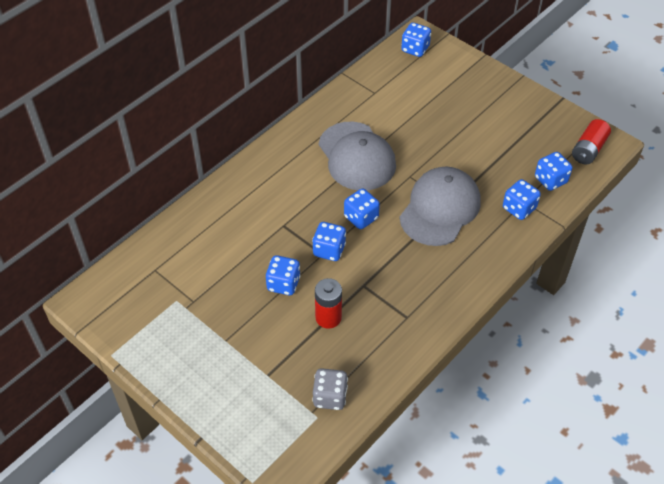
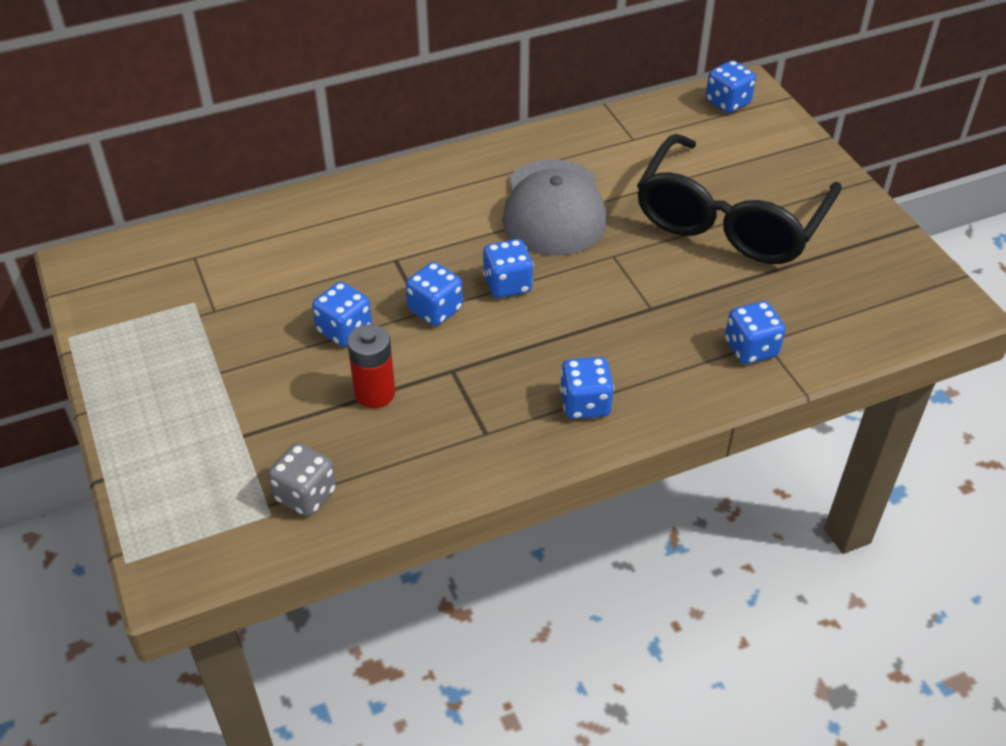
camera: 25 degrees right, 5 degrees down
grey cap [400,167,481,246] -> none
blue dice [535,152,572,191] -> blue dice moved to [560,357,614,419]
red battery [572,119,611,164] -> none
none -> black glasses [637,134,842,264]

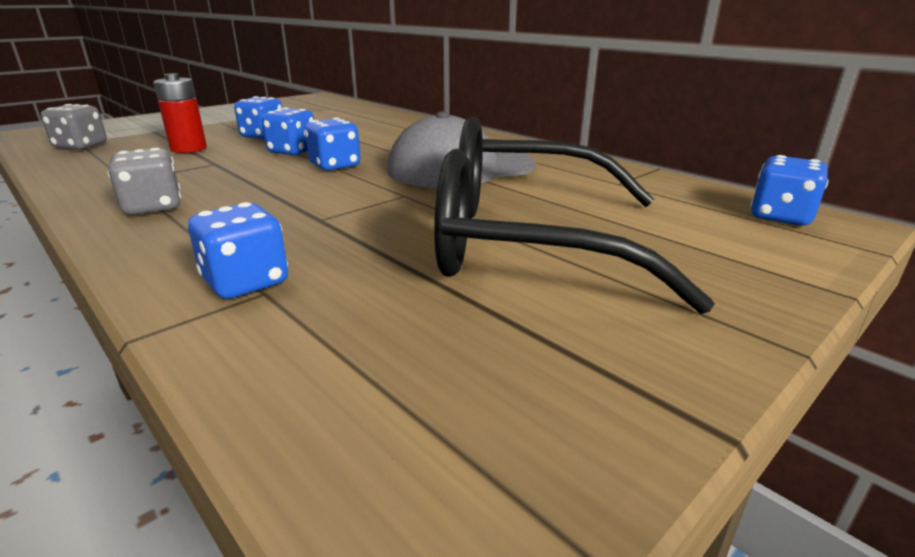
camera: 70 degrees right, 20 degrees down
blue dice [560,357,614,419] -> grey dice [108,148,181,215]

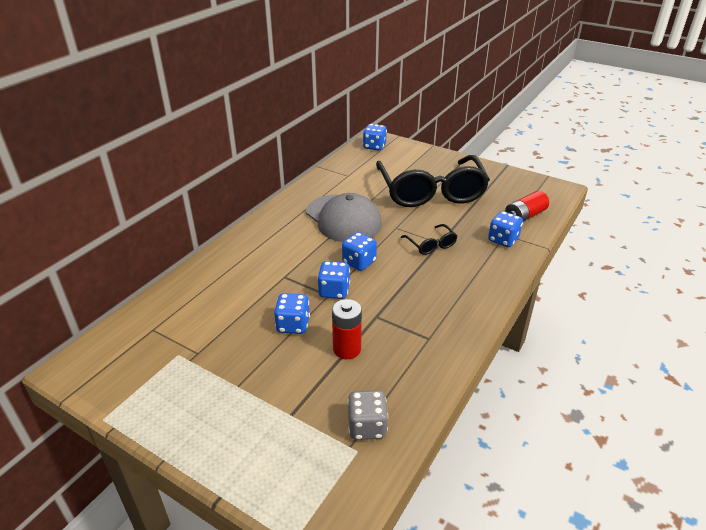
camera: 105 degrees left, 10 degrees up
grey dice [108,148,181,215] -> none
none -> black glasses [401,224,457,255]
none -> red battery [505,191,549,221]

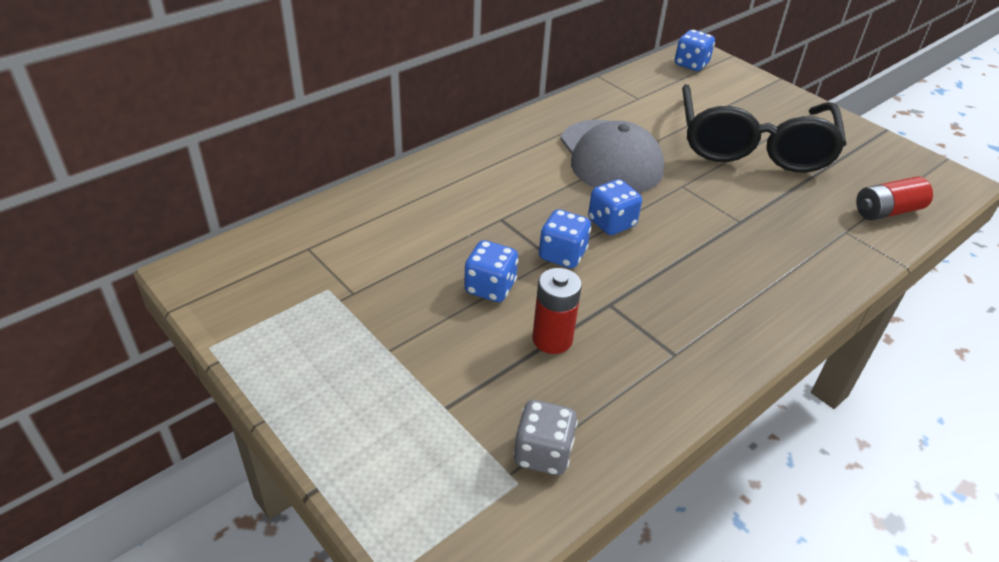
camera: 15 degrees right, 5 degrees up
black glasses [401,224,457,255] -> none
blue dice [488,211,523,247] -> none

